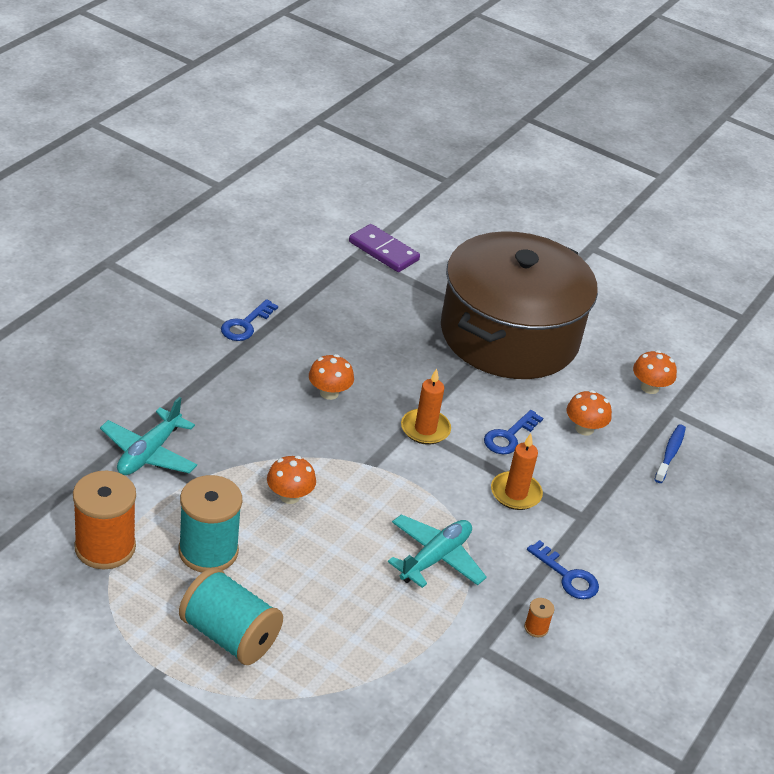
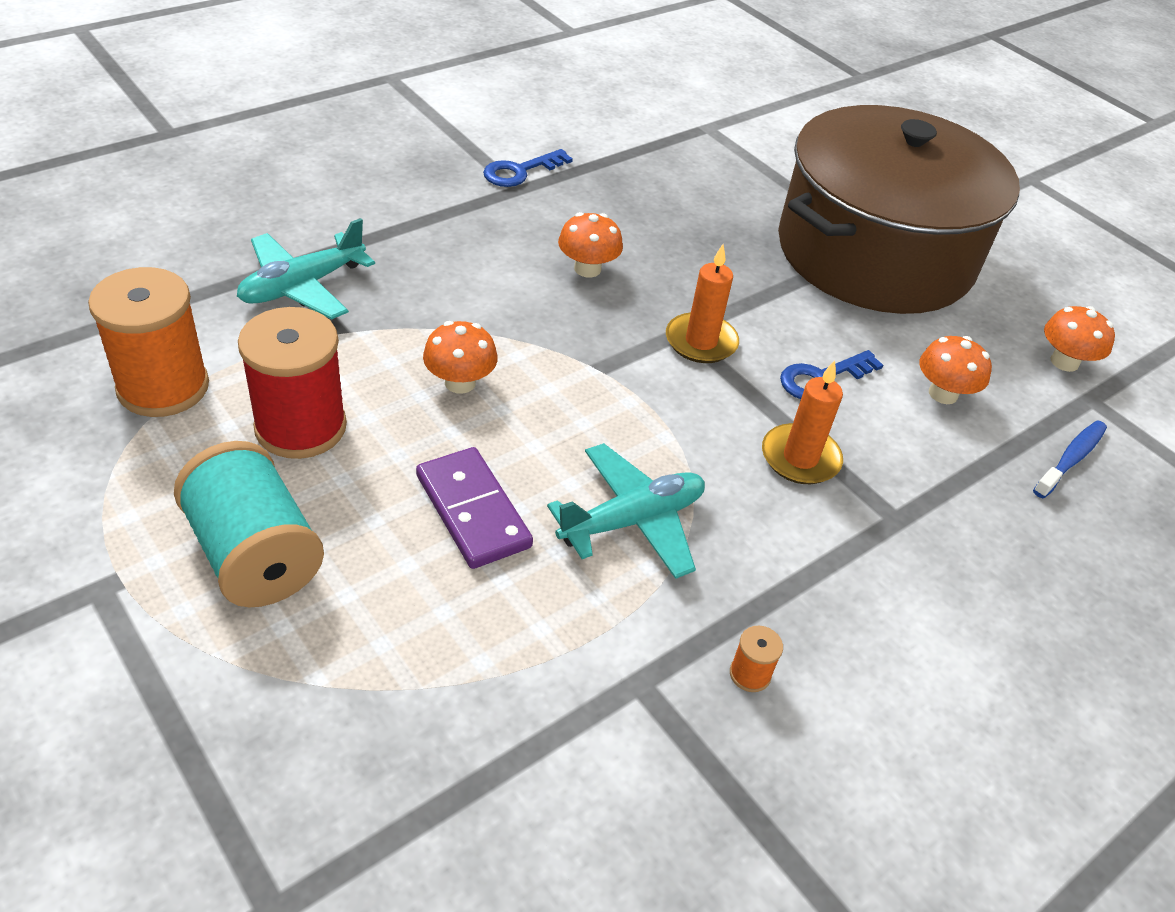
camera: 20 degrees right, 5 degrees up
turquoise spool [178,475,242,573] -> red spool [238,307,347,459]
purple domino [349,224,420,272] -> purple domino moved to [416,447,533,569]
blue key [527,540,599,599] -> none

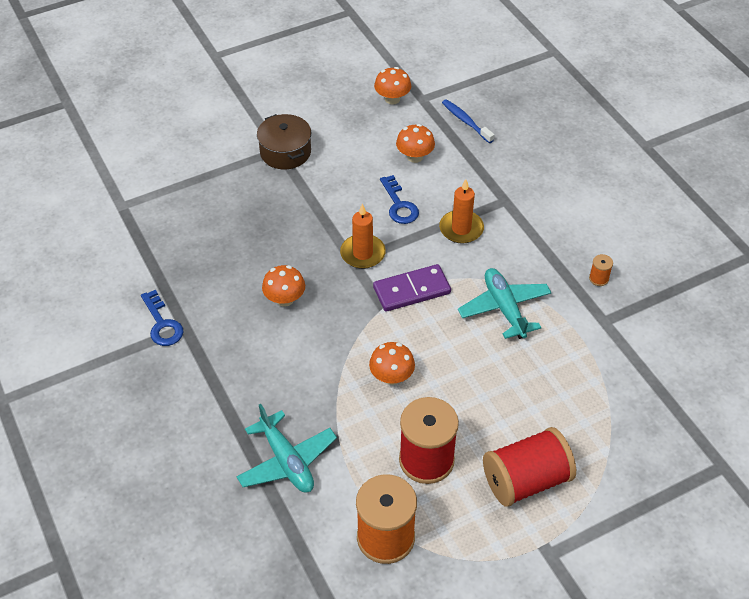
camera: 75 degrees left, 5 degrees up
turquoise spool [174,441,324,608] -> red spool [483,427,576,507]
purple domino [416,447,533,569] -> purple domino moved to [373,264,451,312]
brown pot [778,105,1020,314] -> brown pot [257,114,311,169], size x0.40

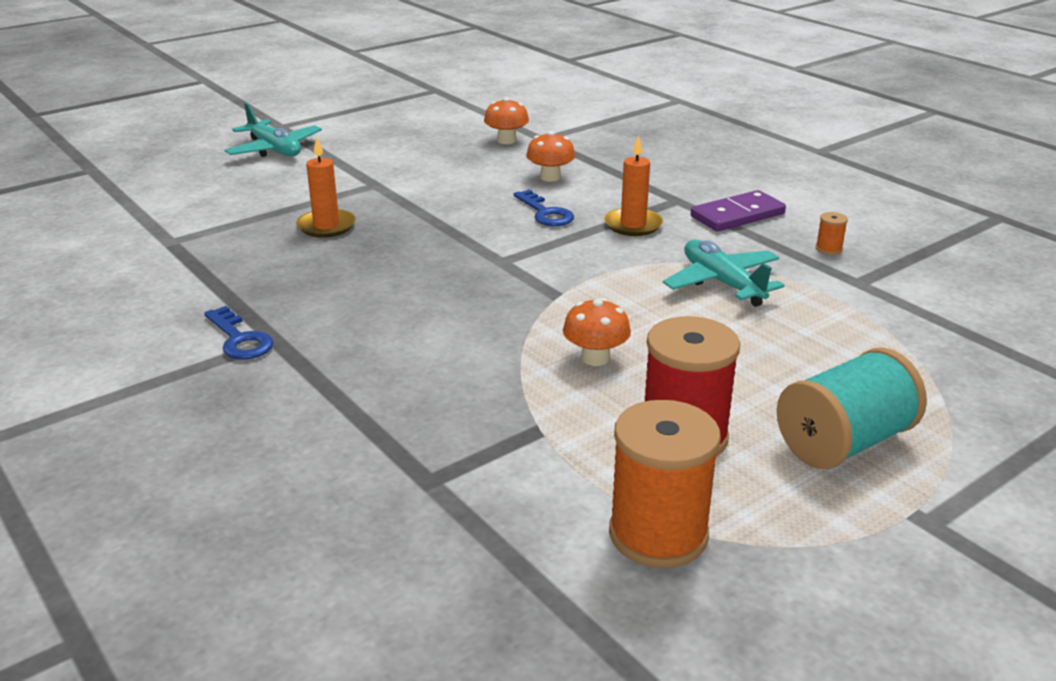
camera: 10 degrees left, 20 degrees down
turquoise plane [236,404,337,493] -> turquoise plane moved to [224,103,322,157]
brown pot [257,114,311,169] -> none
orange mushroom [262,265,305,307] -> none
orange candle [340,204,386,269] -> orange candle moved to [296,137,356,238]
purple domino [373,264,451,312] -> purple domino moved to [691,190,786,232]
blue toothbrush [442,99,494,143] -> none
red spool [483,427,576,507] -> turquoise spool [777,348,927,469]

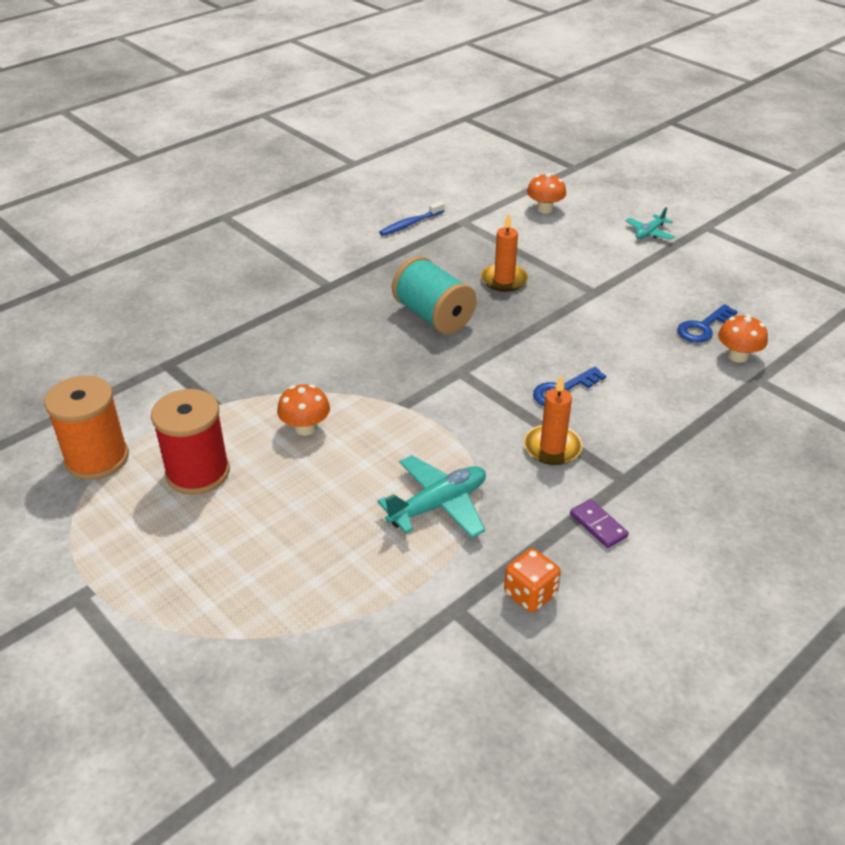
camera: 85 degrees right, 10 degrees up
blue key [204,306,274,360] -> blue key moved to [677,304,738,343]
turquoise plane [224,103,322,157] -> turquoise plane [626,207,675,240], size x0.59
orange mushroom [526,131,575,182] -> orange mushroom moved to [527,173,566,213]
purple domino [691,190,786,232] -> purple domino [570,499,629,548], size x0.59
turquoise spool [777,348,927,469] -> turquoise spool moved to [392,256,477,334]
orange spool [816,212,848,255] -> orange dice [504,548,561,612]
none -> blue toothbrush [379,201,444,236]

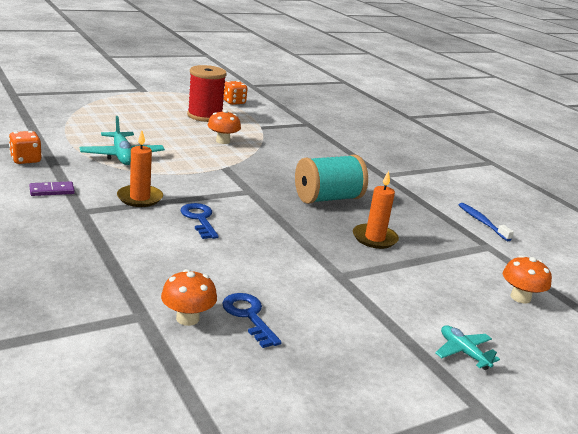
camera: 100 degrees right, 15 degrees down
orange spool [44,376,129,480] -> orange dice [223,81,248,105]

